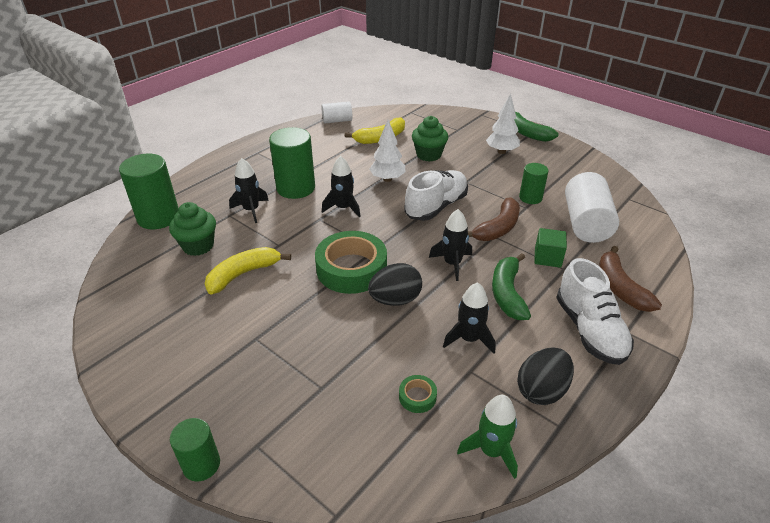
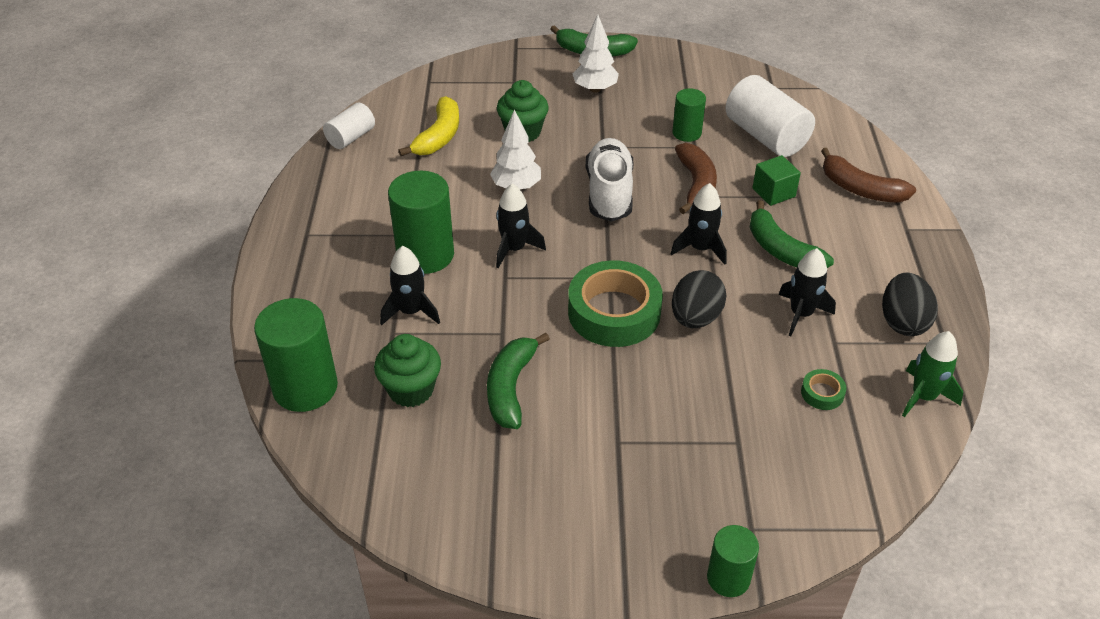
camera: 40 degrees left, 5 degrees up
yellow banana [205,247,291,295] -> green banana [487,333,550,429]
white shoe [556,258,634,365] -> none

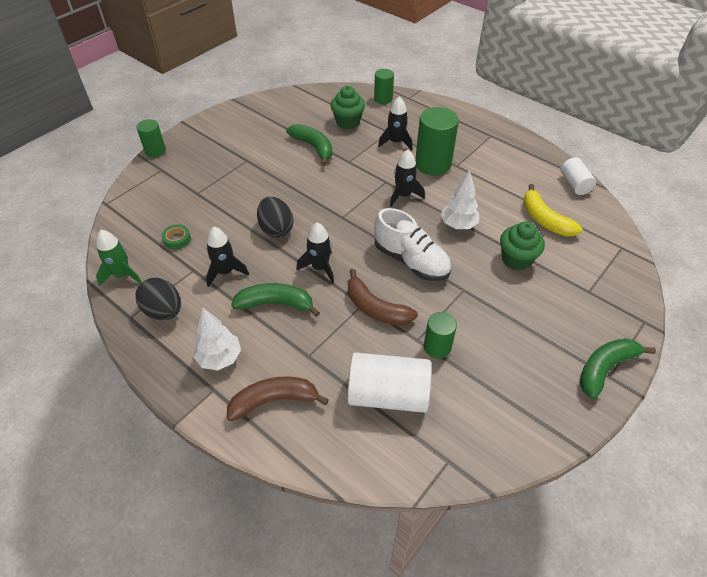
camera: 130 degrees right, 5 degrees up
green cylinder [254,298,338,412] -> green cylinder [374,69,394,104], size x0.58
green tape [568,260,663,347] -> none
white tree [573,15,619,93] -> white tree moved to [193,308,241,371]
green cube [752,155,801,206] -> none

